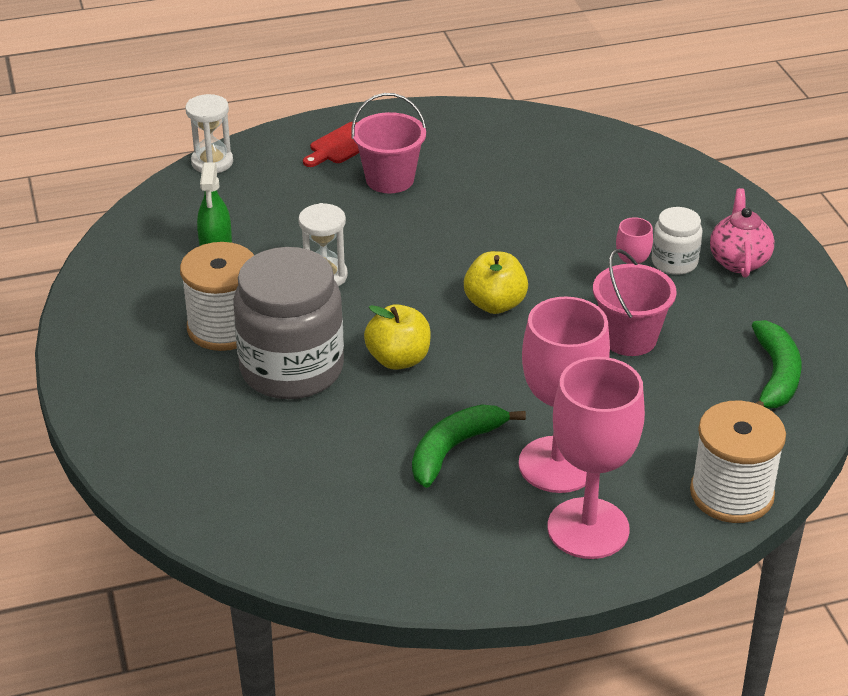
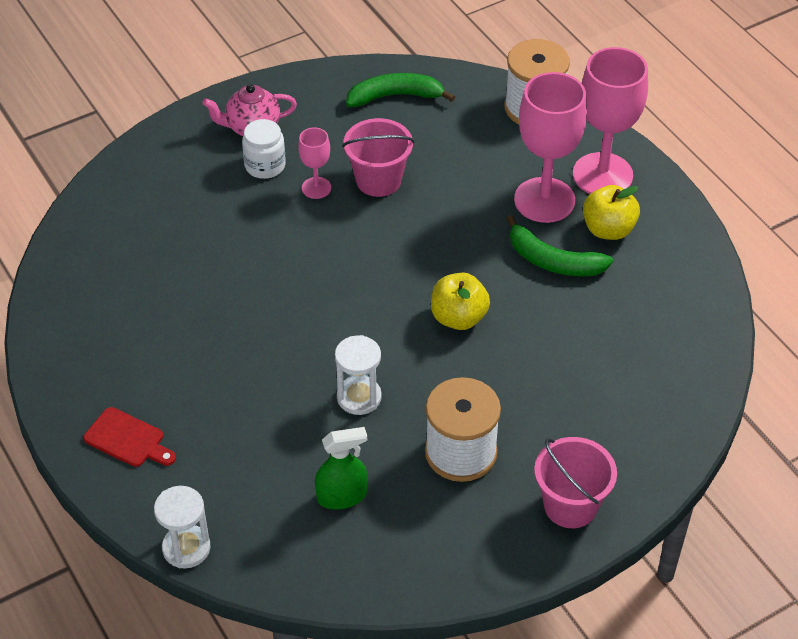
camera: 105 degrees left, 10 degrees up
grey jar [233,247,344,399] -> none
pink bucket [351,93,427,193] -> pink bucket moved to [534,437,617,528]
yellow apple [464,251,528,314] -> yellow apple moved to [583,185,640,240]

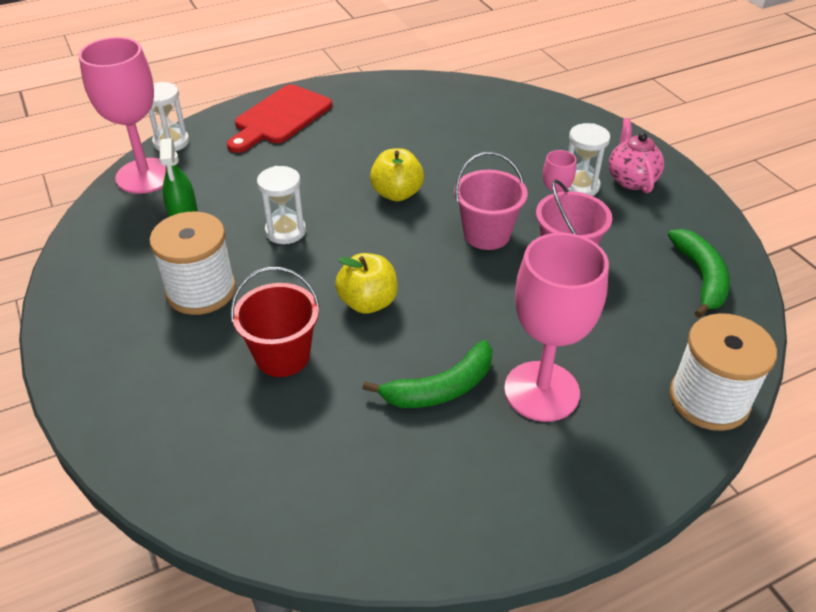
camera: 95 degrees right, 5 degrees down
red cutting board [83,407,176,467] -> red cutting board [227,85,332,153], size x1.69
white jar [242,119,286,179] -> white hourglass [568,123,610,196]
green banana [506,215,613,276] -> green banana turned 150 degrees counterclockwise [363,340,493,408]
pink bucket [534,437,617,528] -> pink bucket moved to [454,152,528,250]
pink goblet [573,47,648,194] -> pink goblet moved to [78,37,166,194]
yellow apple [583,185,640,240] -> yellow apple moved to [370,148,424,201]
none -> red bucket [230,267,320,377]

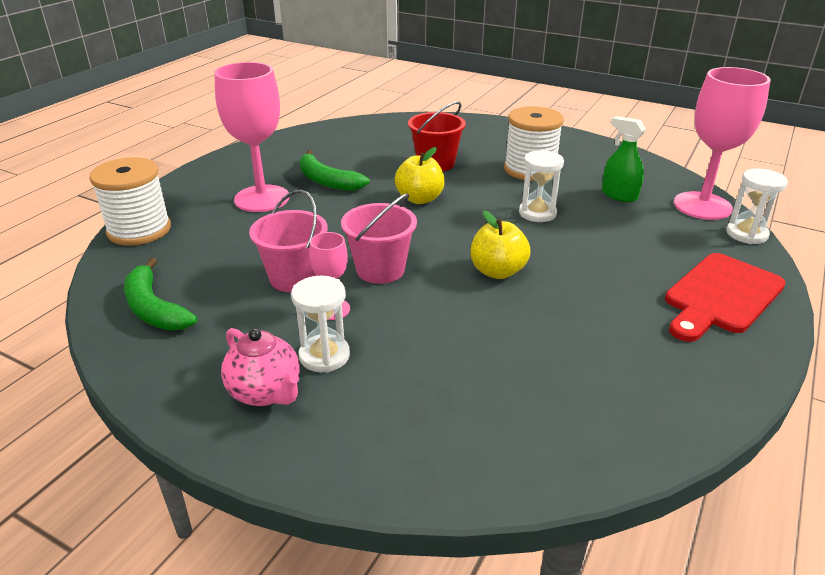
camera: 145 degrees right, 10 degrees down
red cutting board [227,85,332,153] -> red cutting board turned 135 degrees counterclockwise [665,253,786,342]
green banana [363,340,493,408] -> green banana turned 75 degrees counterclockwise [299,150,370,191]

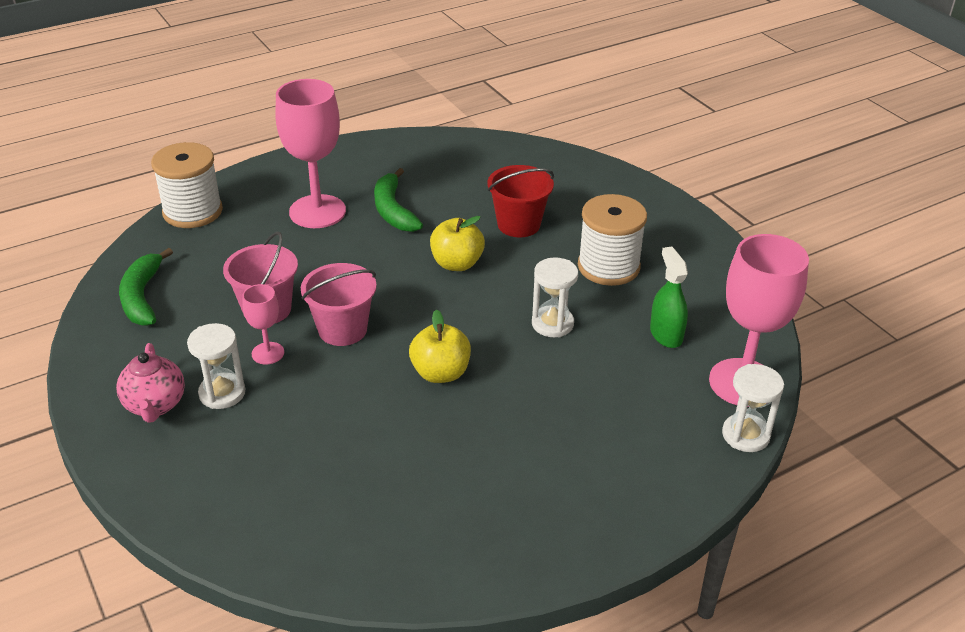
camera: 30 degrees right, 5 degrees up
red cutting board [665,253,786,342] -> none

